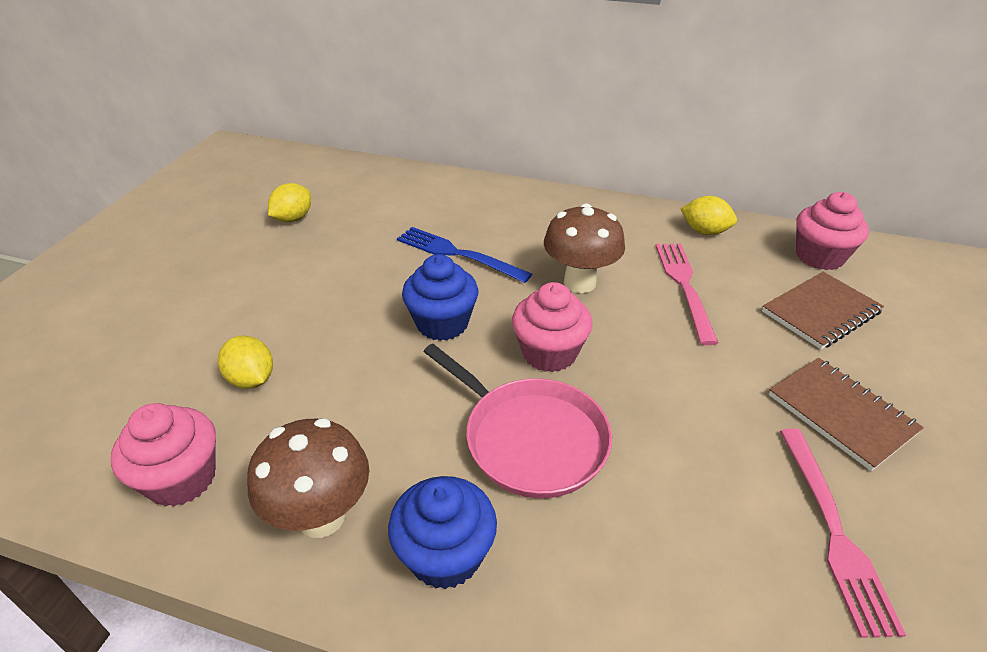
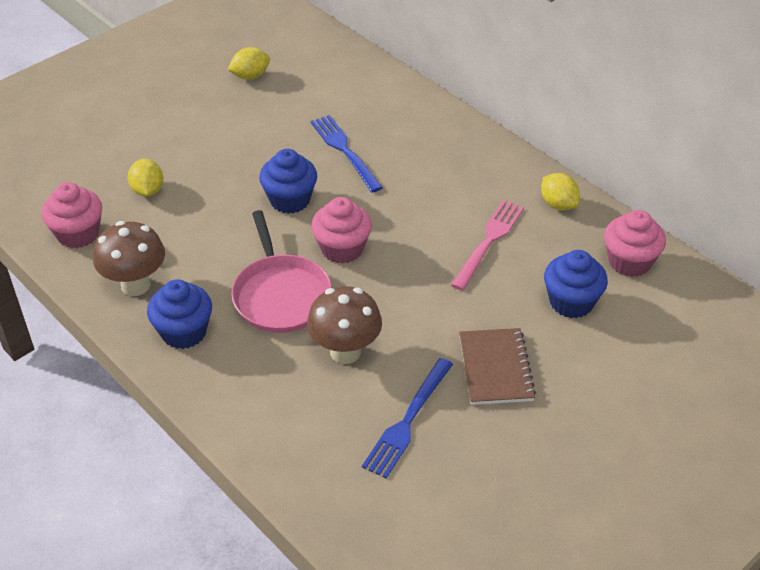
camera: 30 degrees right, 5 degrees up
brown mushroom [544,203,625,293] -> brown mushroom moved to [307,286,382,364]
brown notebook [762,272,884,349] -> blue cupcake [544,250,608,318]
pink fork [780,429,906,638] -> blue fork [362,358,453,479]

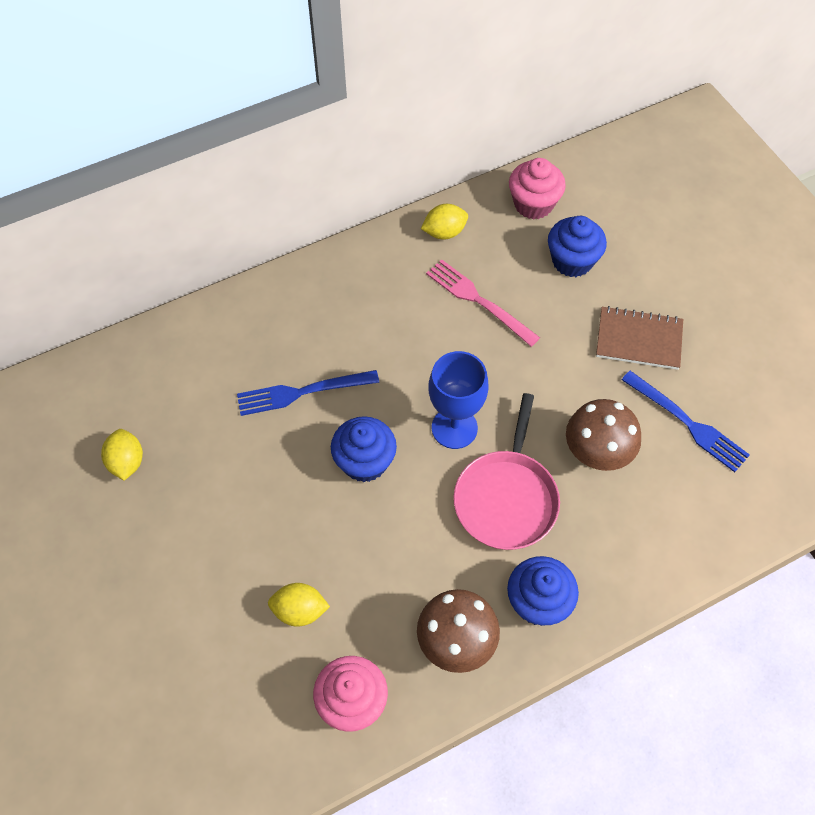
camera: 75 degrees left, 15 degrees up
pink pan [231,210,332,333] -> pink pan turned 105 degrees clockwise [454,393,560,550]
pink cupcake [311,197,372,264] -> blue goblet [428,351,489,449]

